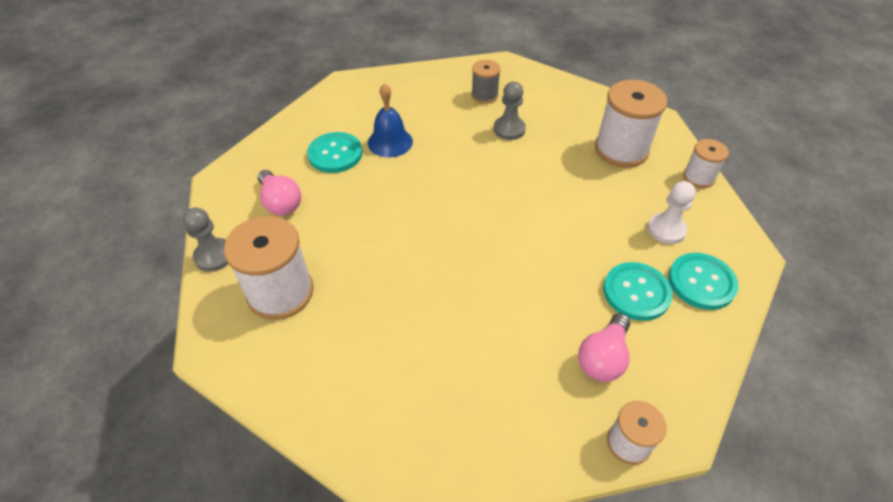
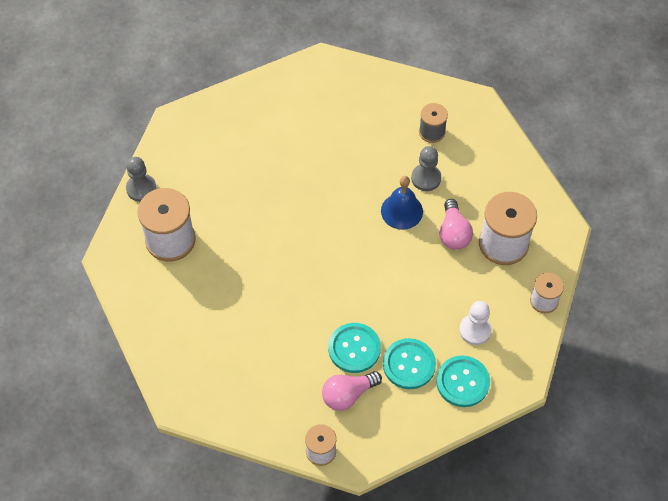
camera: 30 degrees right, 10 degrees up
pink light bulb [258,170,301,216] -> pink light bulb moved to [439,199,473,250]
turquoise button [307,132,362,173] -> turquoise button moved to [328,323,381,373]
blue bell [368,83,413,158] -> blue bell moved to [381,176,423,230]

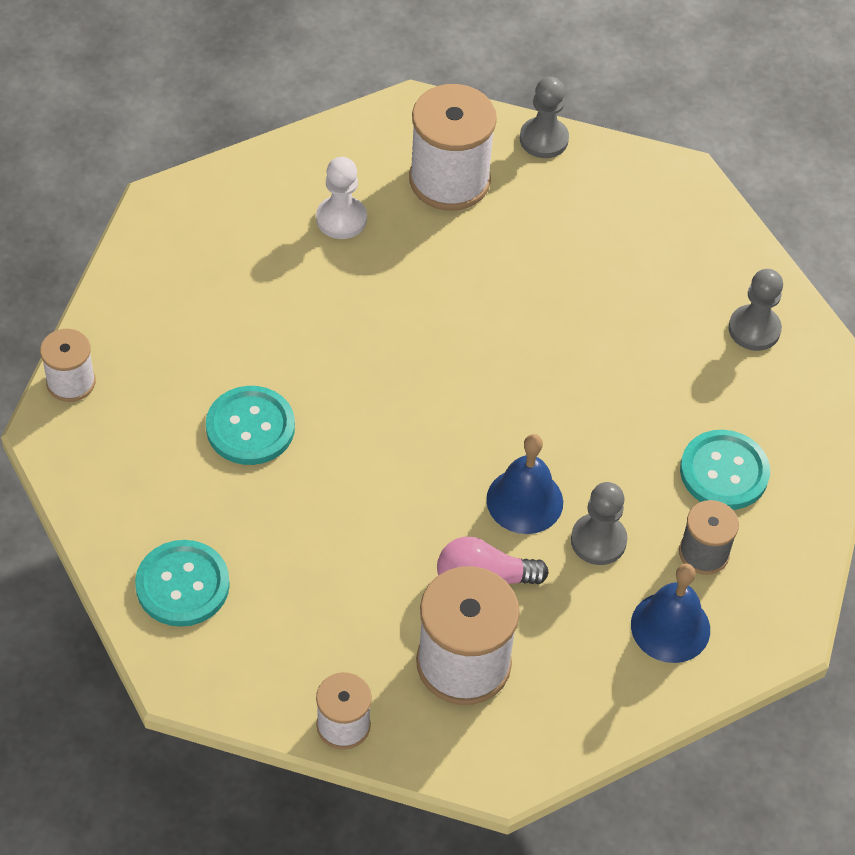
camera: 85 degrees right, 5 degrees down
pink light bulb [322,371,382,411] -> none
turquoise button [383,338,436,389] -> turquoise button moved to [680,430,770,510]
white pawn [459,301,492,345] -> white pawn moved to [316,157,367,239]
none -> blue bell [631,563,710,663]
none -> grey pawn [728,269,783,351]

